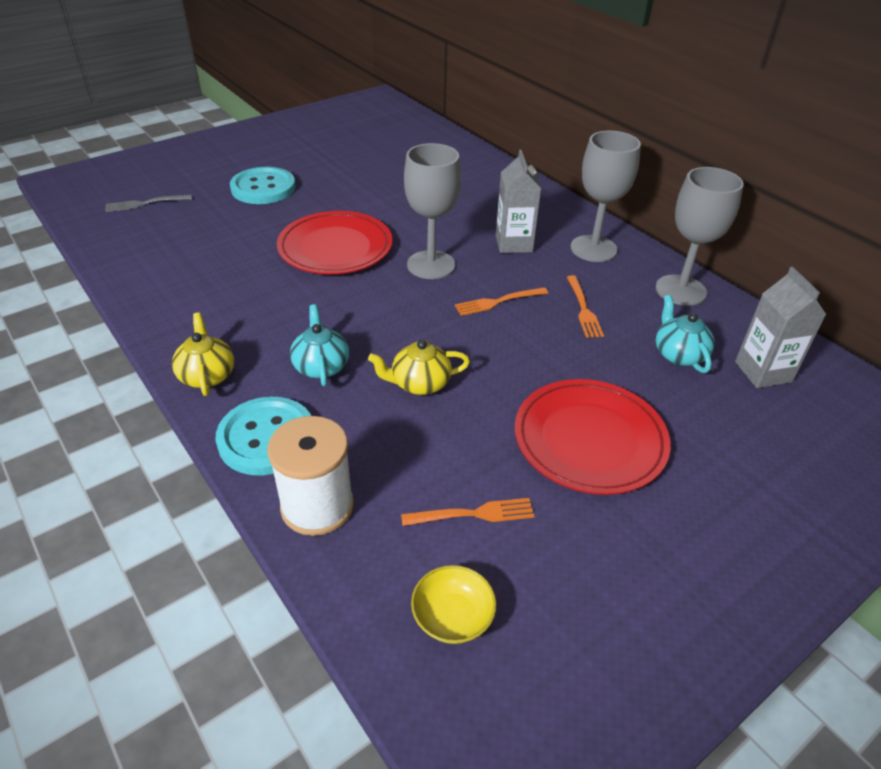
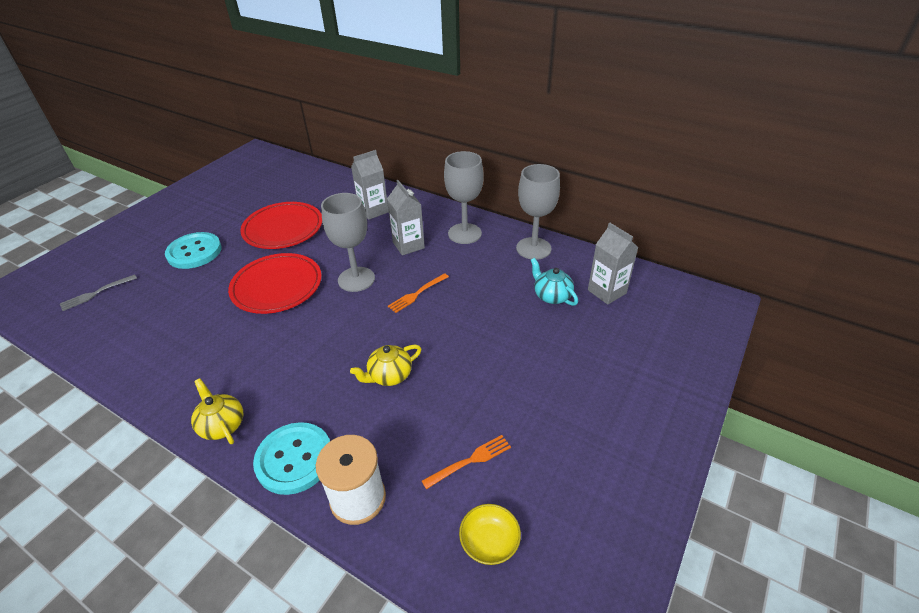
camera: 20 degrees left, 0 degrees up
turquoise teapot [290,304,349,386] -> none
red plate [515,379,671,495] -> red plate moved to [240,202,322,249]
orange fork [567,275,604,338] -> none
none -> grey carton [351,150,389,220]

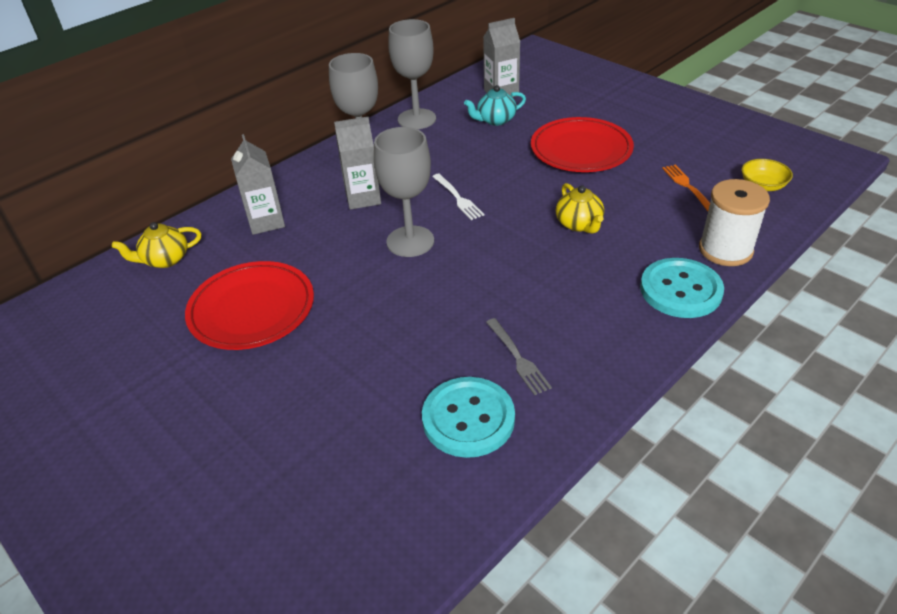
camera: 75 degrees left, 0 degrees up
grey fork [60,274,137,311] -> grey fork moved to [486,318,552,395]
turquoise button [165,232,222,269] -> turquoise button moved to [422,377,515,458]
yellow teapot [191,378,243,444] -> yellow teapot moved to [112,222,201,268]
red plate [228,253,322,314] -> red plate moved to [531,117,634,172]
orange fork [388,273,449,313] -> white fork [432,174,484,220]

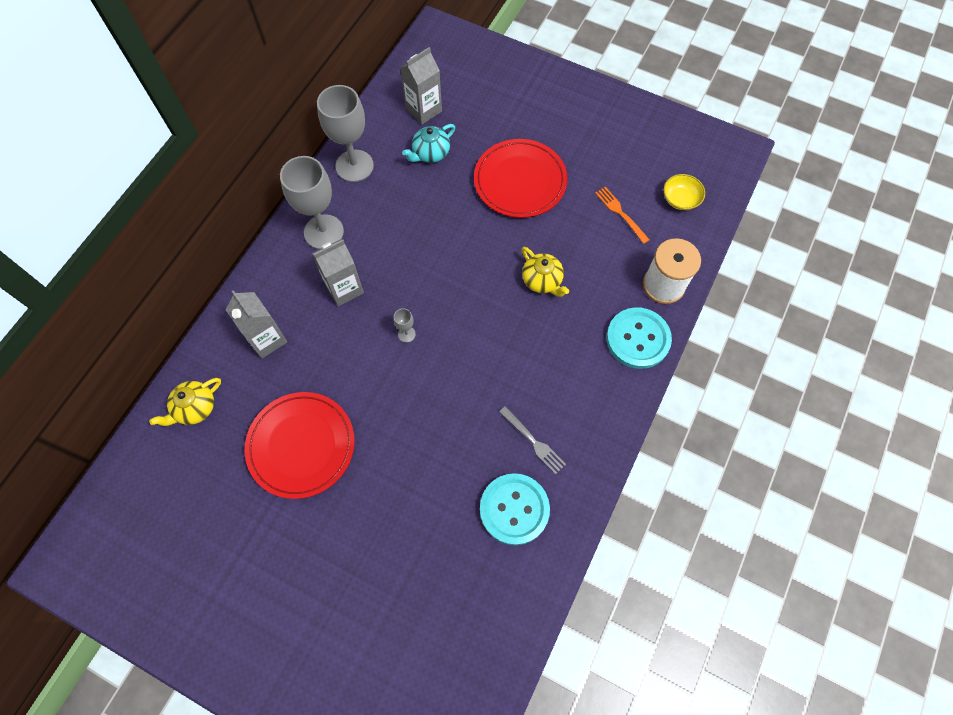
camera: 20 degrees left, 25 degrees up
grey goblet [374,127,434,257] -> grey goblet [393,308,416,343], size x0.42
white fork [432,174,484,220] -> none

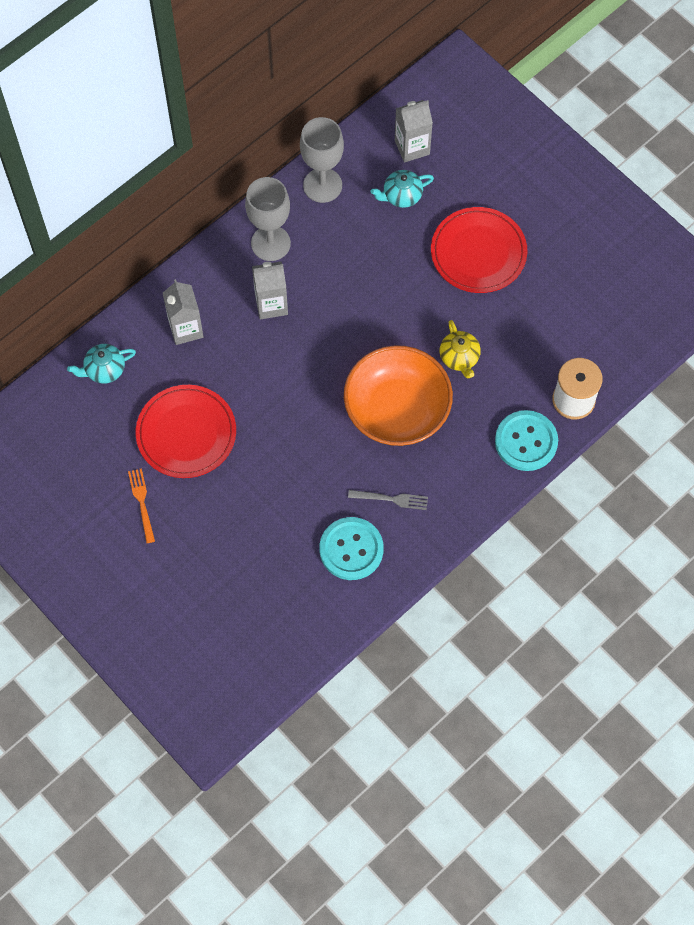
camera: 20 degrees right, 0 degrees up
yellow teapot [149,378,221,426] -> turquoise teapot [67,344,136,384]
grey goblet [393,308,416,343] -> none
grey fork [499,406,566,475] -> grey fork turned 60 degrees counterclockwise [348,490,428,510]
orange fork [595,187,650,244] -> orange fork moved to [128,468,155,543]
yellow bowl [663,174,705,210] -> none
none -> orange bowl [344,345,453,446]

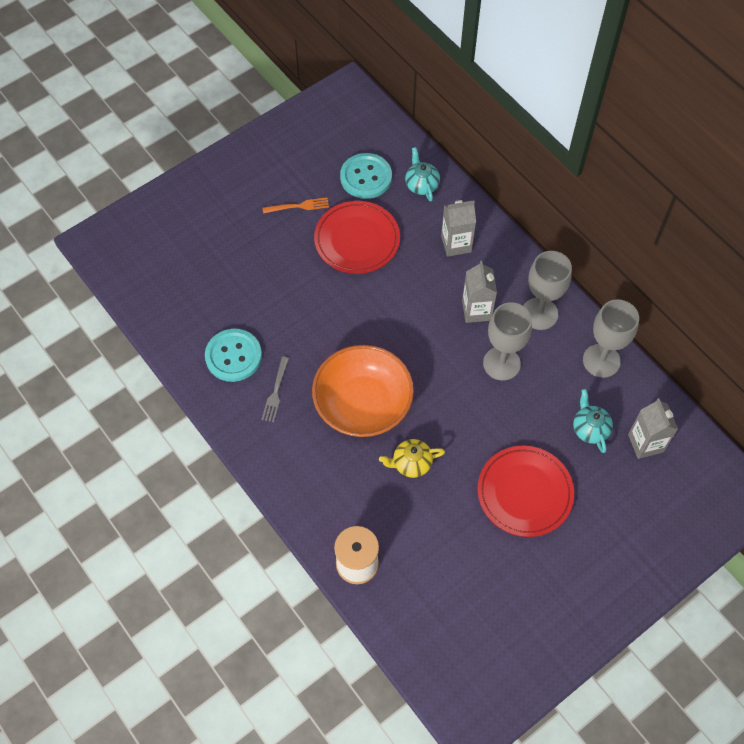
camera: 95 degrees right, 5 degrees down
turquoise button [495,410,558,471] -> turquoise button moved to [340,153,392,199]
none -> grey goblet [483,302,532,381]

